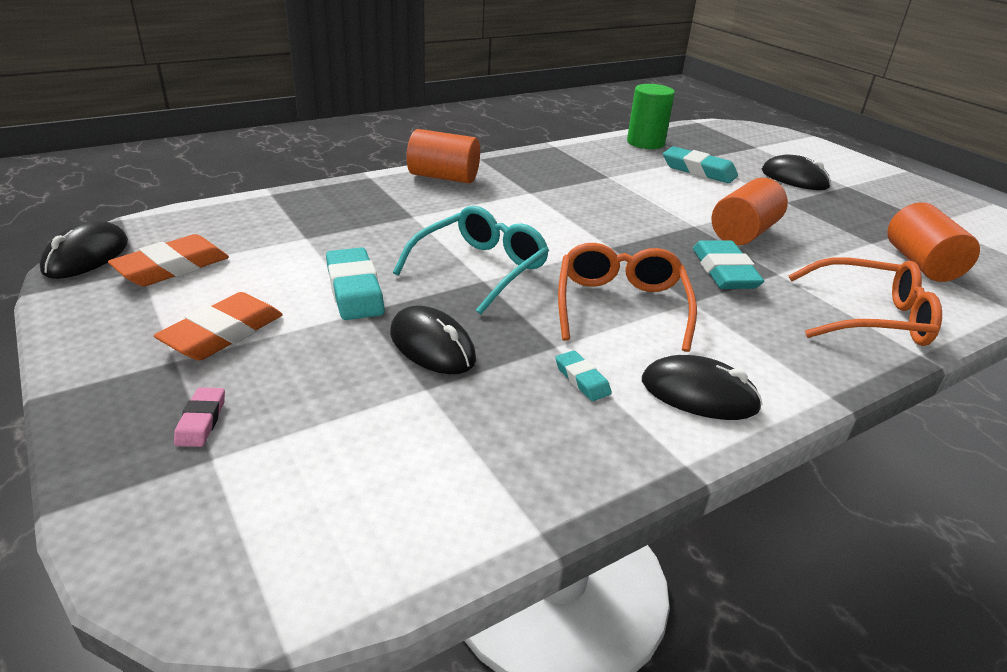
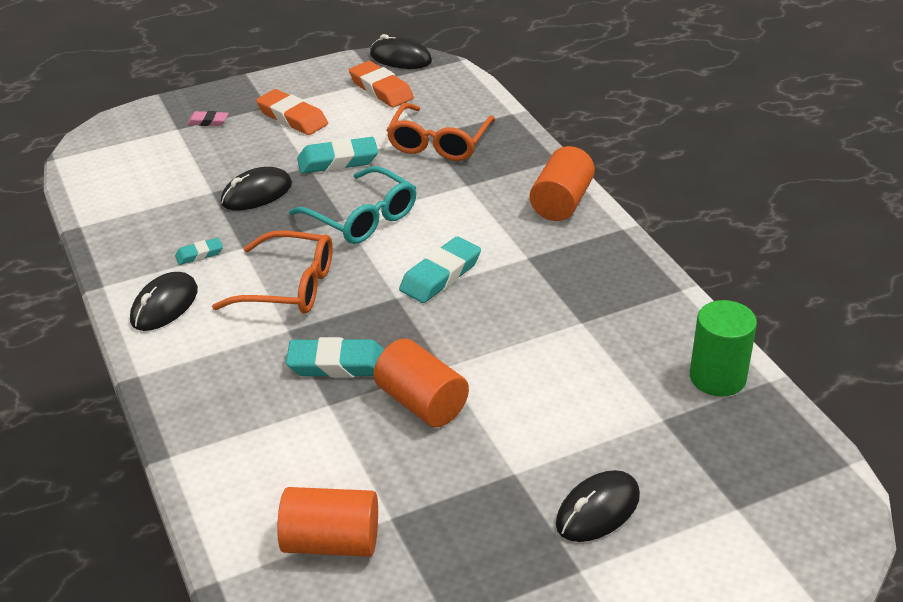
camera: 100 degrees right, 5 degrees up
turquoise eraser [663,146,738,183] -> turquoise eraser moved to [399,237,481,303]
orange glasses [788,257,942,346] -> orange glasses moved to [387,103,495,161]

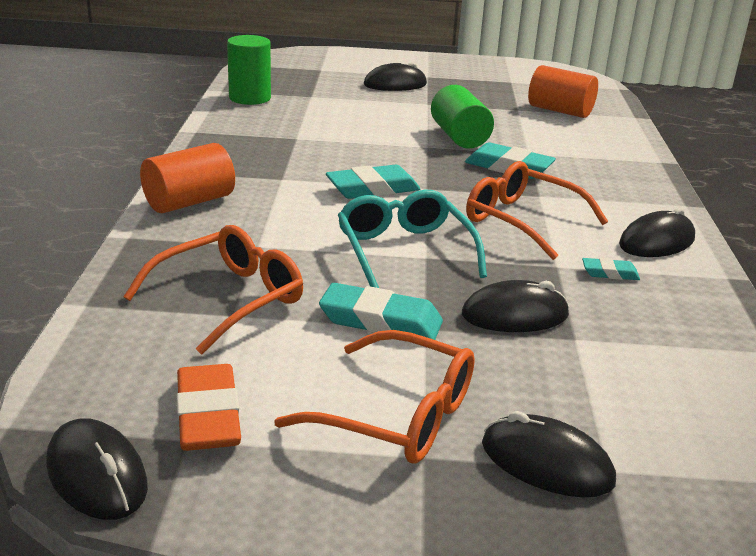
camera: 155 degrees left, 10 degrees down
pink eraser [187,111,229,126] -> black mouse [482,411,616,497]
orange eraser [256,89,328,135] -> orange glasses [274,330,475,464]
orange cylinder [373,338,469,427] -> green cylinder [431,85,494,149]

